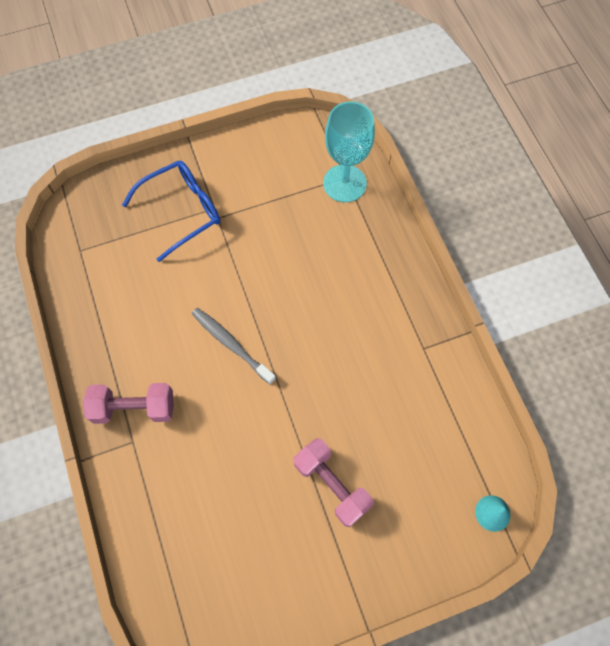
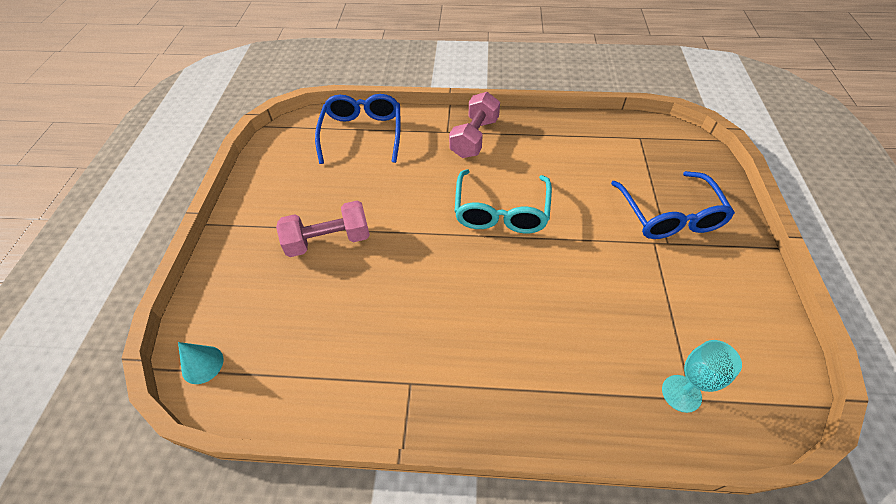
camera: 115 degrees right, 15 degrees down
grey toothbrush [192,308,276,384] -> turquoise glasses [454,169,552,233]
turquoise goblet [323,101,375,202] -> turquoise goblet [662,340,742,413], size x0.60
none -> blue glasses [315,94,401,164]

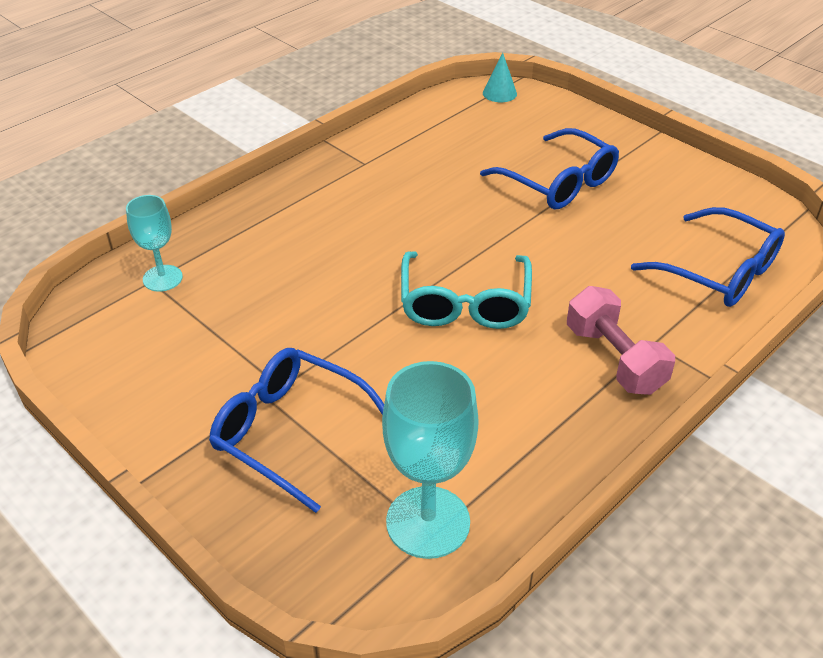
camera: 130 degrees right, 10 degrees down
pink dumbbell [276,201,370,257] -> blue glasses [480,128,619,209]
turquoise glasses [454,169,552,233] -> turquoise glasses turned 135 degrees counterclockwise [401,251,532,329]
none -> turquoise goblet [382,361,479,559]

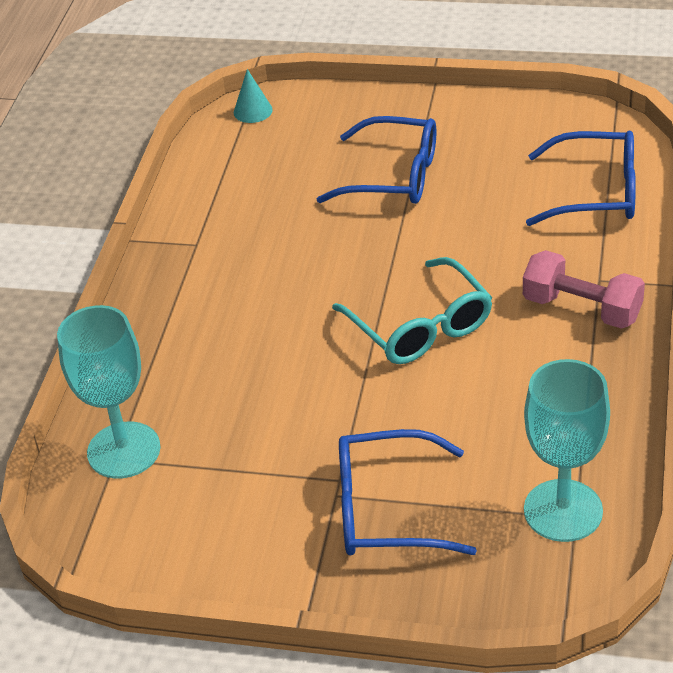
camera: 30 degrees left, 0 degrees up
turquoise goblet [126,195,183,292] -> turquoise goblet [57,305,160,479], size x1.67

